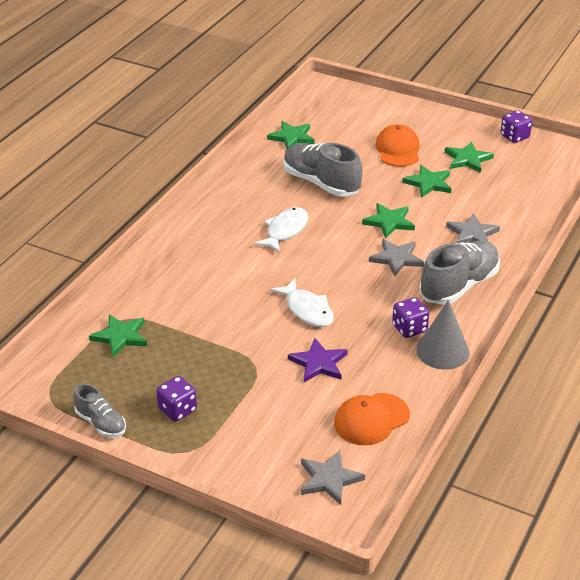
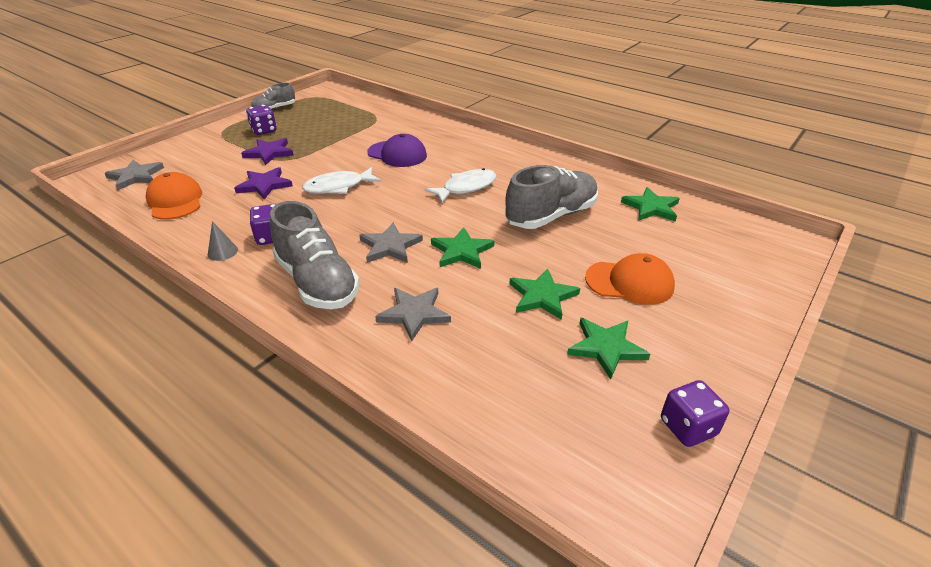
camera: 100 degrees right, 0 degrees up
green star [89,314,147,357] -> none
white fish [254,207,308,253] -> white fish turned 75 degrees counterclockwise [425,168,497,203]
grey cone [416,300,469,369] -> grey cone [208,221,238,261], size x0.51
none -> purple star [241,138,294,165]
none -> purple cap [367,134,427,167]

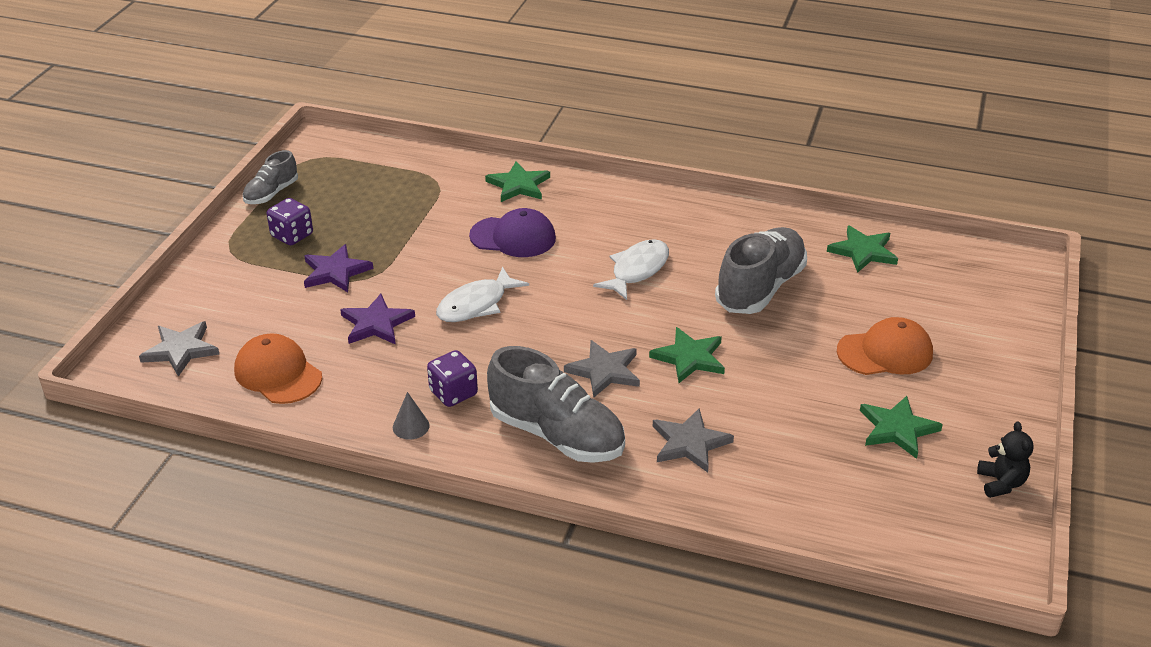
camera: 20 degrees left, 0 degrees up
green star [509,268,580,320] -> green star moved to [485,161,550,202]
purple dice [661,380,729,447] -> black teddy bear [977,422,1034,498]

